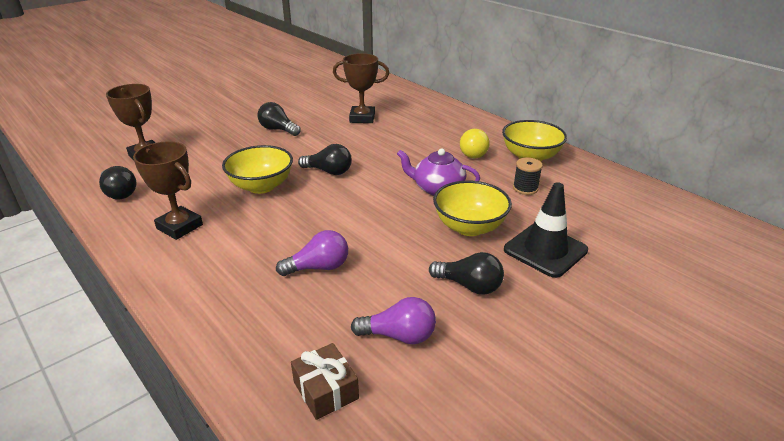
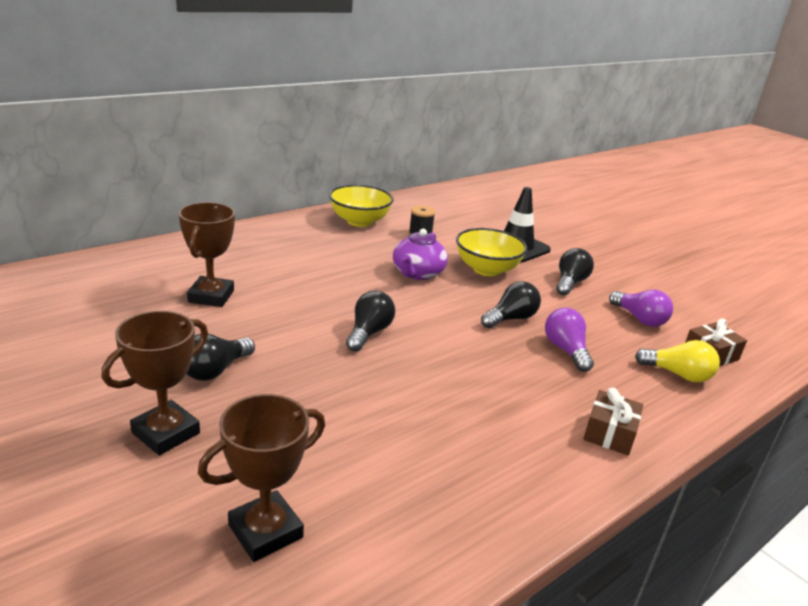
camera: 90 degrees left, 5 degrees down
black light bulb [99,166,136,199] -> black light bulb moved to [481,281,541,328]
brown trophy [133,141,203,240] -> brown trophy moved to [101,311,208,456]
yellow bowl [222,145,293,194] -> none
purple light bulb [351,297,436,344] -> purple light bulb turned 135 degrees clockwise [609,290,673,327]
yellow light bulb [460,129,490,158] -> yellow light bulb moved to [635,340,720,382]
none -> brown gift [583,388,643,455]

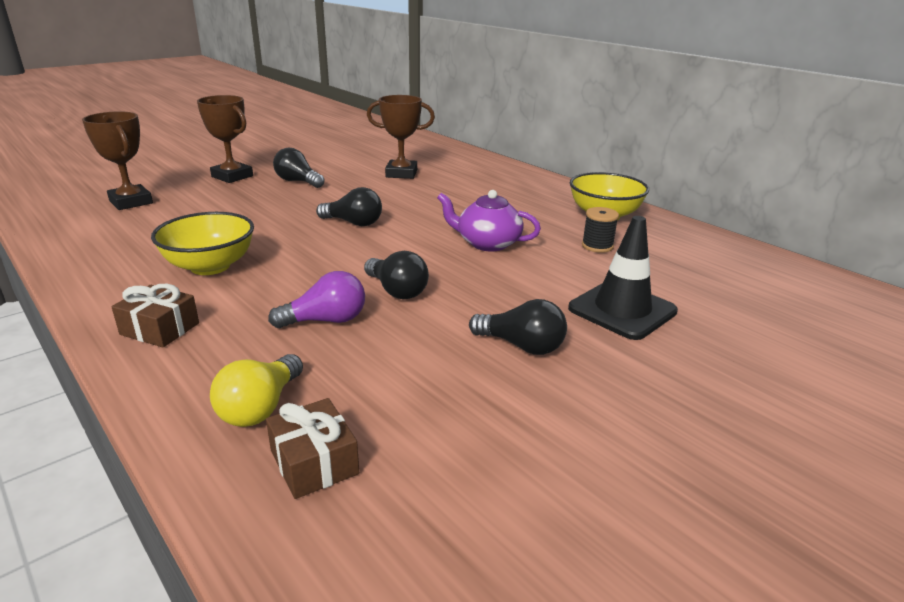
camera: 90 degrees right, 0 degrees up
yellow bowl [456,228,528,276] -> yellow bowl moved to [151,212,254,275]
purple light bulb [609,290,673,327] -> none

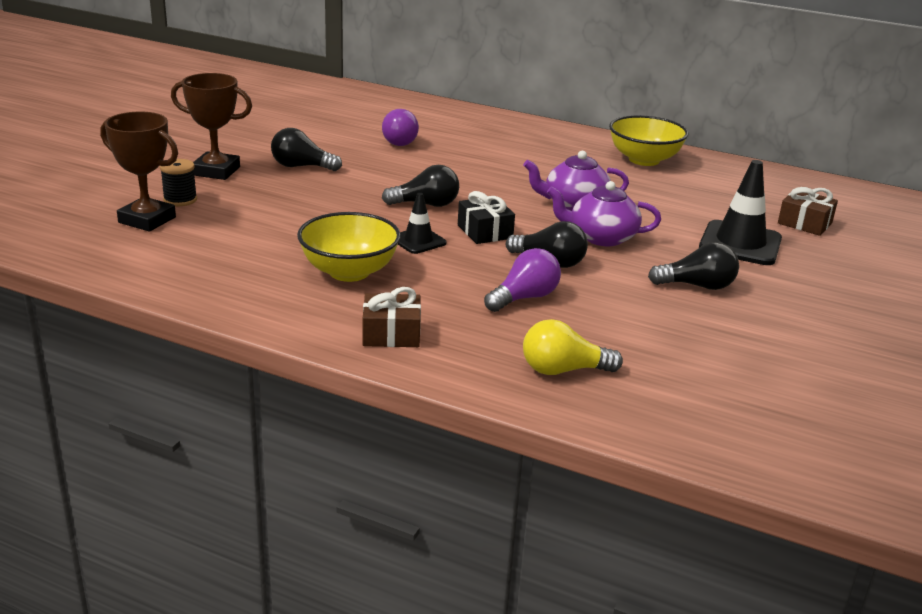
camera: 25 degrees left, 0 degrees up
yellow light bulb [210,354,303,427] -> yellow light bulb turned 90 degrees clockwise [523,319,623,375]
brown gift [266,398,359,499] -> brown gift moved to [778,187,838,236]
brown trophy [367,95,435,179] -> purple light bulb [382,109,419,146]
black spool [582,207,619,253] -> black spool moved to [160,159,197,206]
none -> black traffic cone [398,193,447,254]
none -> black gift [458,191,515,244]
none -> purple teapot [547,181,661,246]

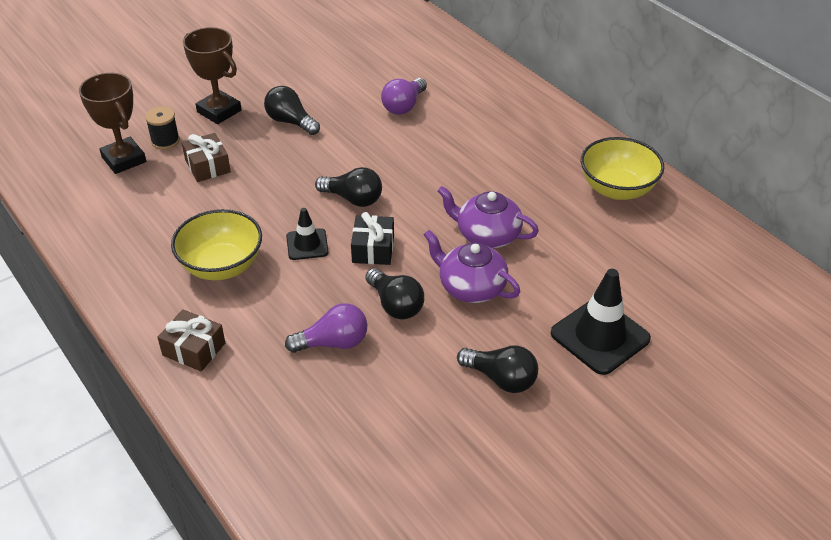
camera: 30 degrees right, 15 degrees up
yellow light bulb [523,319,623,375] -> none
brown gift [778,187,838,236] -> brown gift moved to [182,133,231,182]

